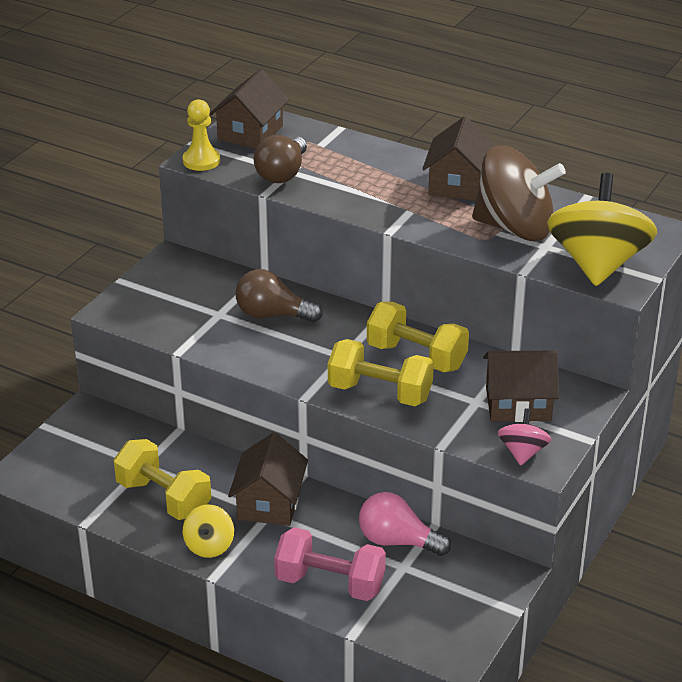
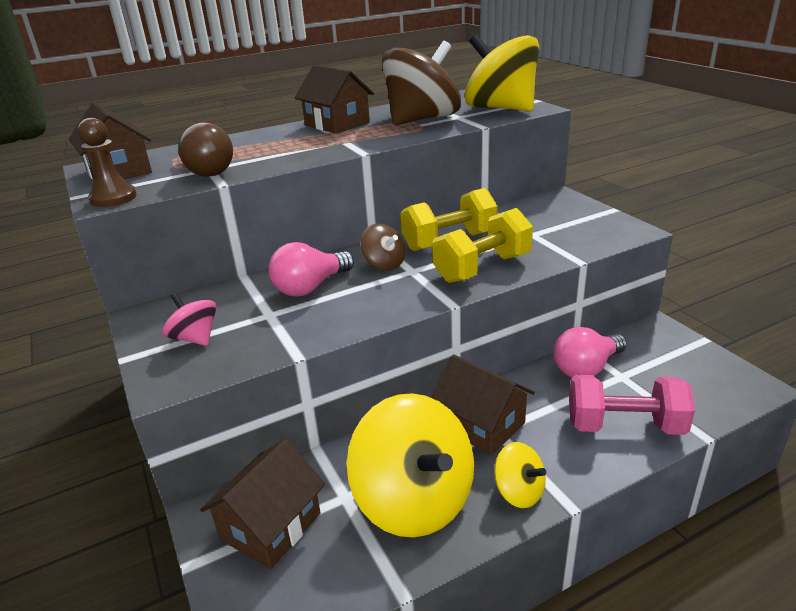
camera: 55 degrees left, 5 degrees down
yellow dumbbell [114,439,211,520] -> yellow spinning top [347,393,474,537]
yellow pawn [183,99,220,171] -> brown pawn [78,118,137,207]
brown light bulb [235,269,323,322] -> pink light bulb [269,242,354,296]
pink dumbbell [274,527,386,601] -> pink dumbbell turned 45 degrees clockwise [569,375,695,435]
brown house [483,351,559,422] -> brown house moved to [200,439,325,569]
pink spinning top [497,408,551,466] -> pink spinning top moved to [162,293,216,346]
none -> brown spinning top [361,224,405,270]

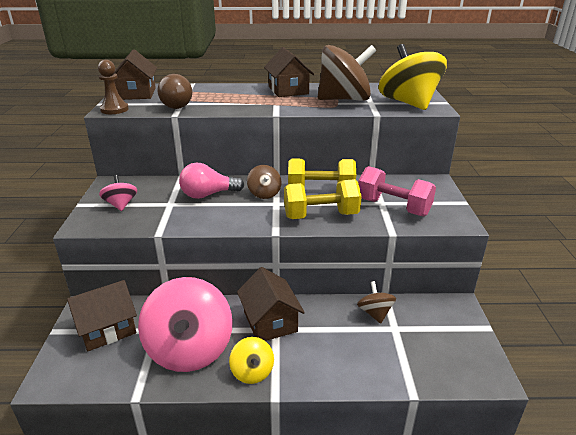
camera: 25 degrees right, 0 degrees up
yellow spinning top [347,393,474,537] -> pink spinning top [138,277,233,372]
pink light bulb [553,327,627,378] -> brown spinning top [357,281,396,324]
pink dumbbell [569,375,695,435] -> pink dumbbell moved to [358,166,436,216]

